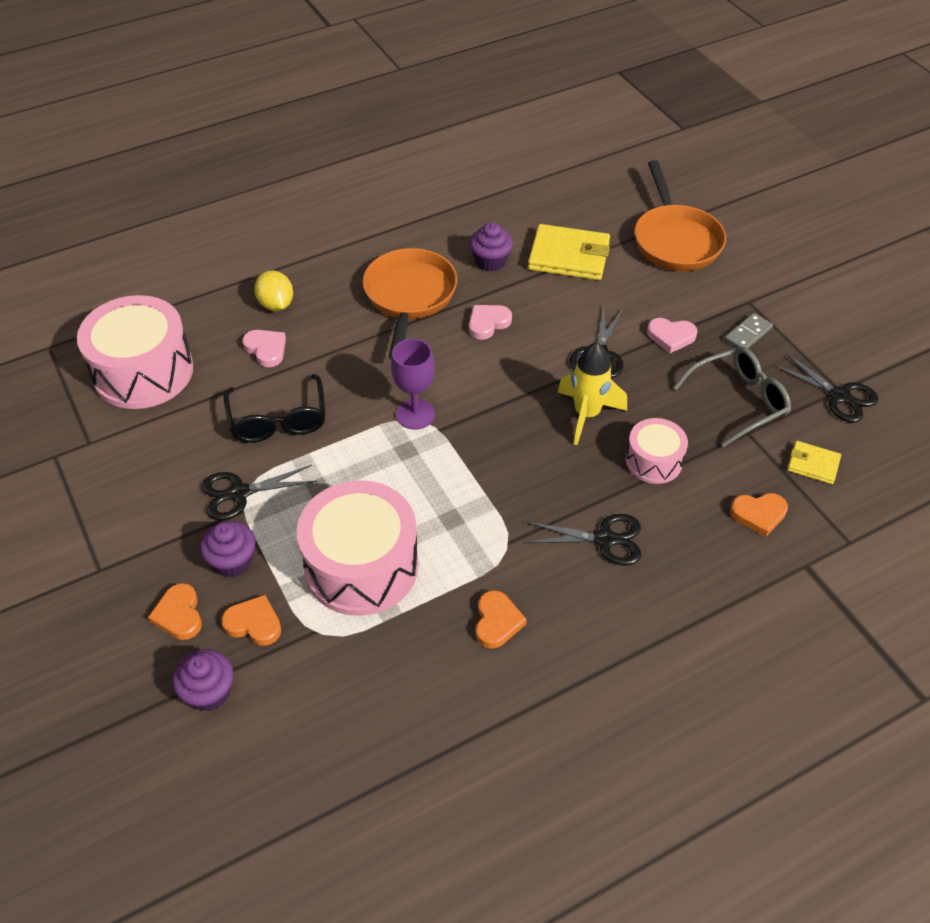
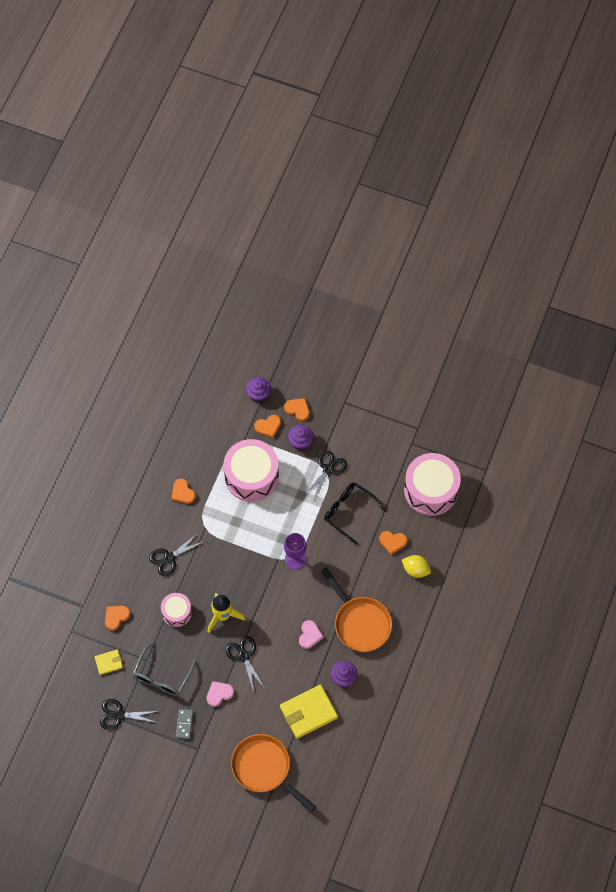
camera: 140 degrees right, 15 degrees up
pink heart [242,330,286,367] -> orange heart [379,531,407,555]

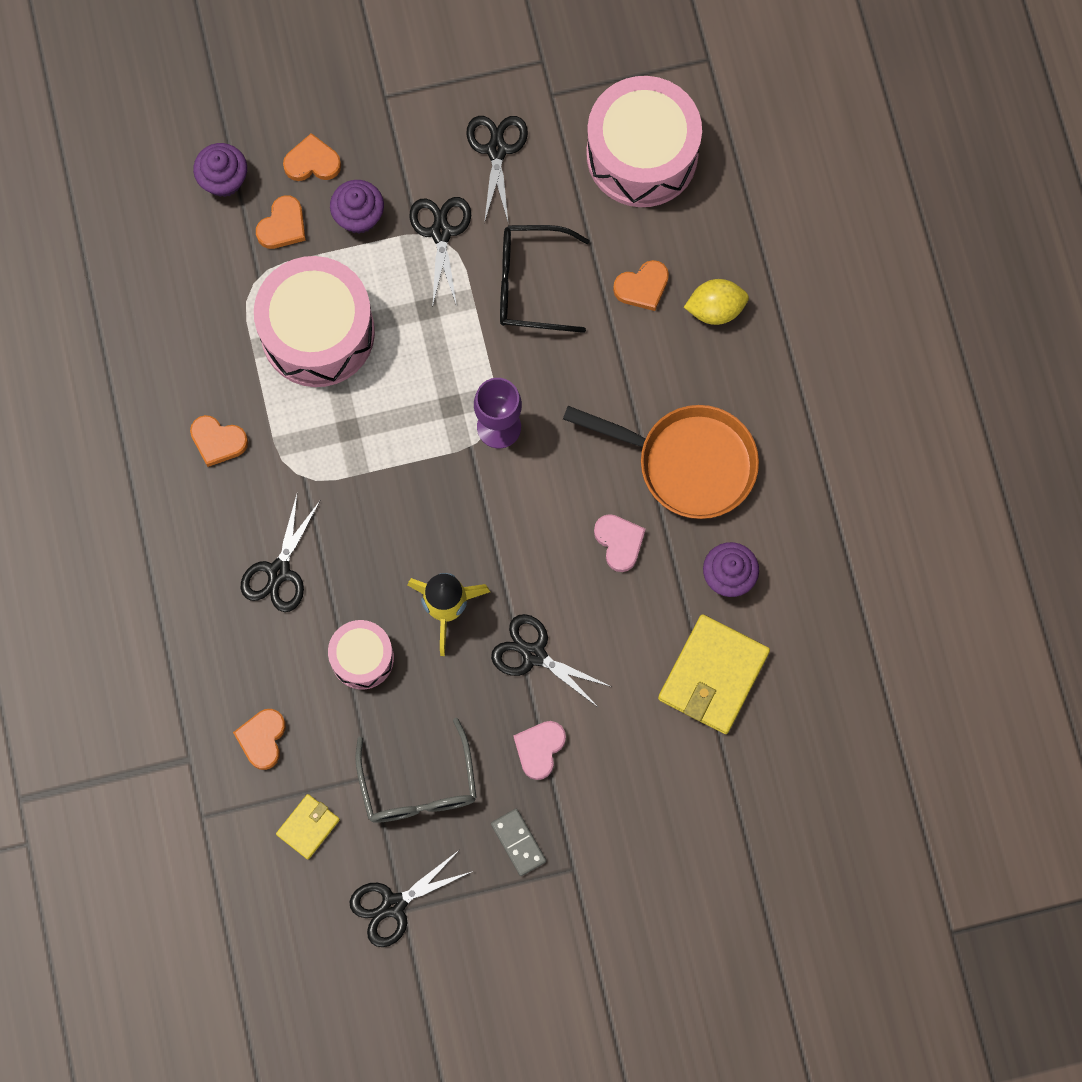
camera: 35 degrees left, 10 degrees up
orange pan [231,734,316,812] -> none
none -> black scissors [466,116,528,223]

